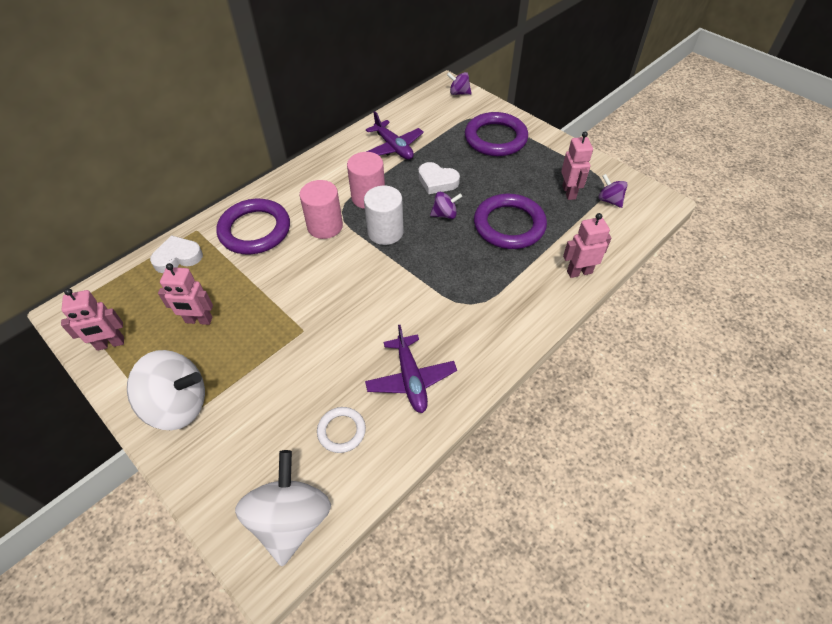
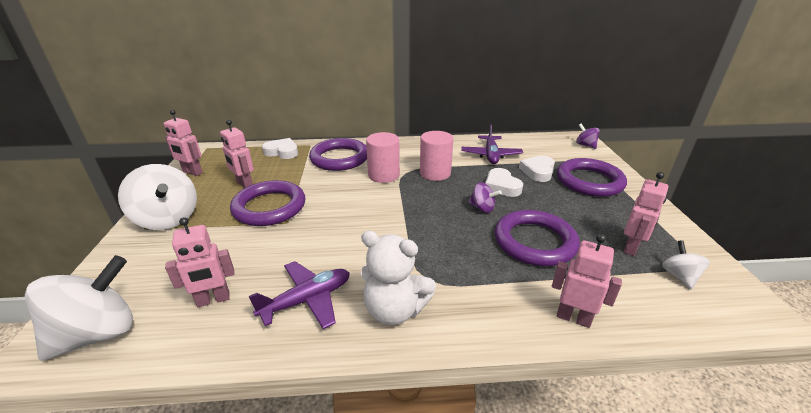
camera: 40 degrees right, 20 degrees down
white ring [317,407,366,453] -> pink robot [165,217,234,307]
white cylinder [364,186,404,245] -> none
purple plane [365,325,457,413] -> purple plane turned 150 degrees counterclockwise [249,261,350,329]
purple spinning top [598,174,627,208] -> white spinning top [662,240,710,289]
none -> purple ring [230,180,305,226]
none -> white teddy bear [361,231,436,325]
none -> white heart [519,155,555,182]

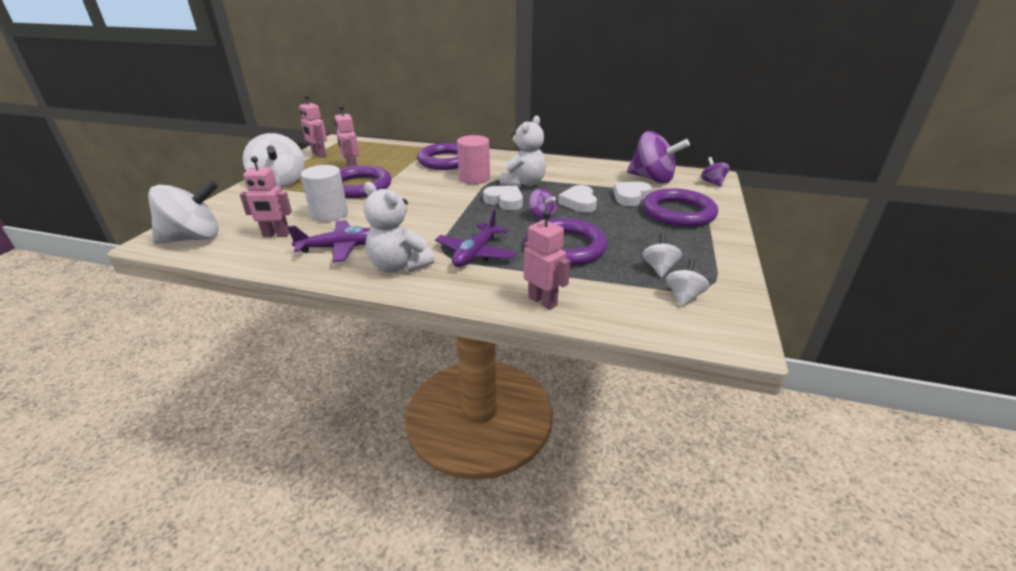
camera: 20 degrees right, 0 degrees up
white heart [262,138,298,159] -> white heart moved to [483,186,523,210]
pink cylinder [420,131,453,181] -> white teddy bear [499,115,546,188]
purple plane [461,124,523,164] -> purple plane moved to [435,209,517,267]
pink robot [623,172,668,256] -> white spinning top [642,233,682,277]
none -> white cylinder [301,165,348,222]
none -> purple spinning top [627,131,690,183]

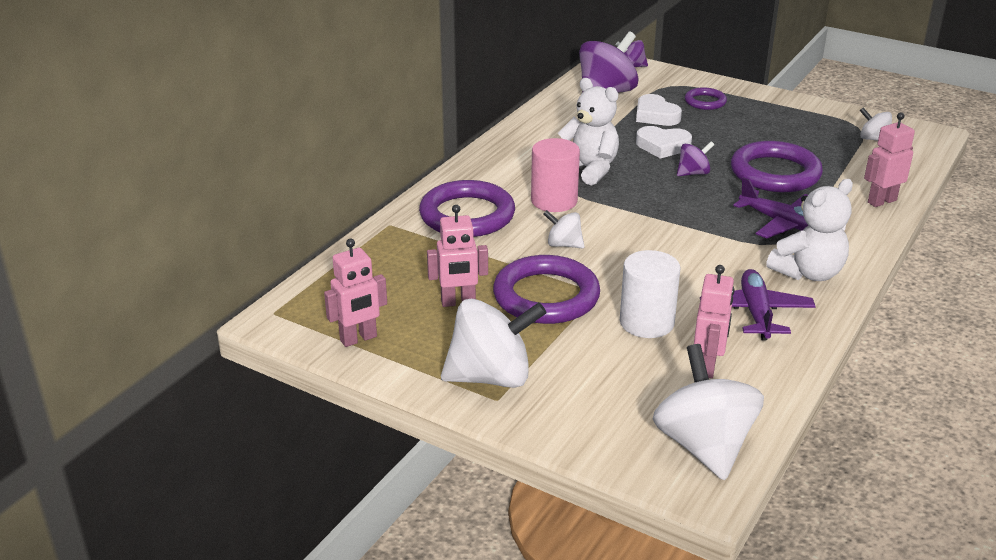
camera: 75 degrees left, 0 degrees up
white heart [483,186,523,210] -> none
white spinning top [642,233,682,277] -> white spinning top moved to [544,210,585,248]
purple ring [643,188,718,227] -> purple ring [685,88,727,110], size x0.52

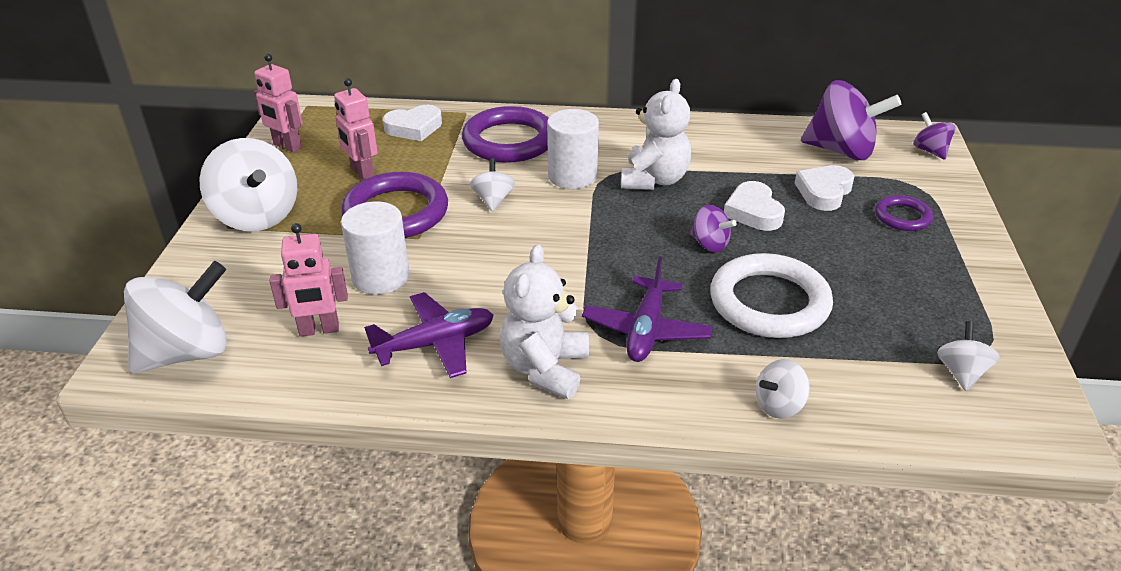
camera: 65 degrees right, 5 degrees up
pink cylinder [531,138,580,212] -> white cylinder [547,109,599,189]
purple ring [731,141,823,192] -> white ring [710,253,833,338]
white teddy bear [766,179,853,281] -> white teddy bear turned 75 degrees clockwise [500,244,589,399]
pink robot [864,112,915,207] -> white spinning top [756,359,810,419]
none -> white heart [383,105,442,141]

